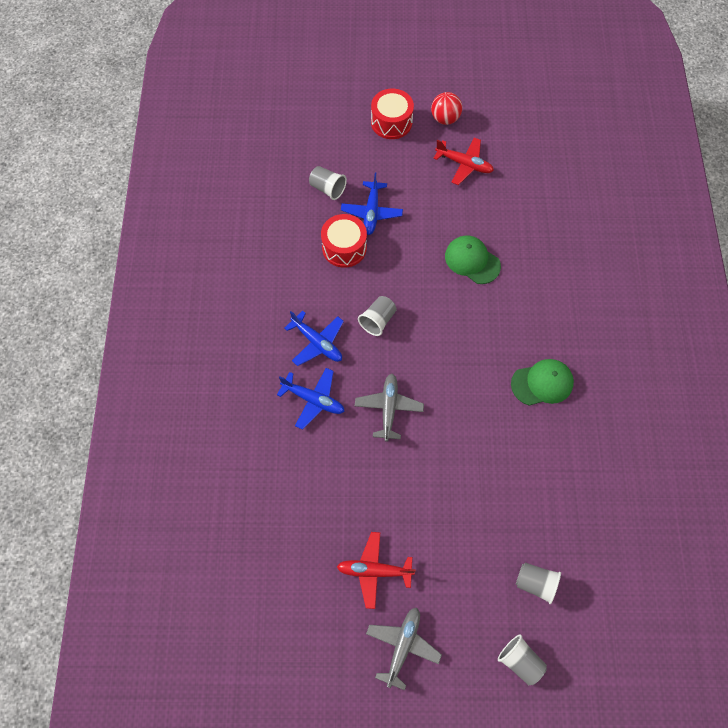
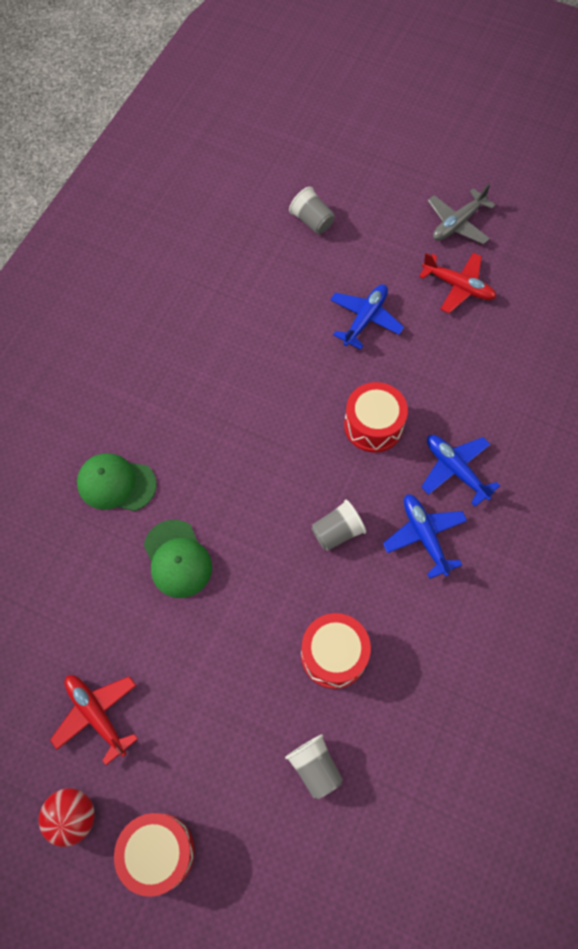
camera: 155 degrees left, 0 degrees up
blue plane [341,172,403,235] -> blue plane moved to [330,284,404,349]
grey plane [355,374,424,442] -> red drum [344,382,408,453]
grey cup [498,634,547,685] -> none
green cap [511,359,574,405] -> green cap moved to [77,453,157,511]

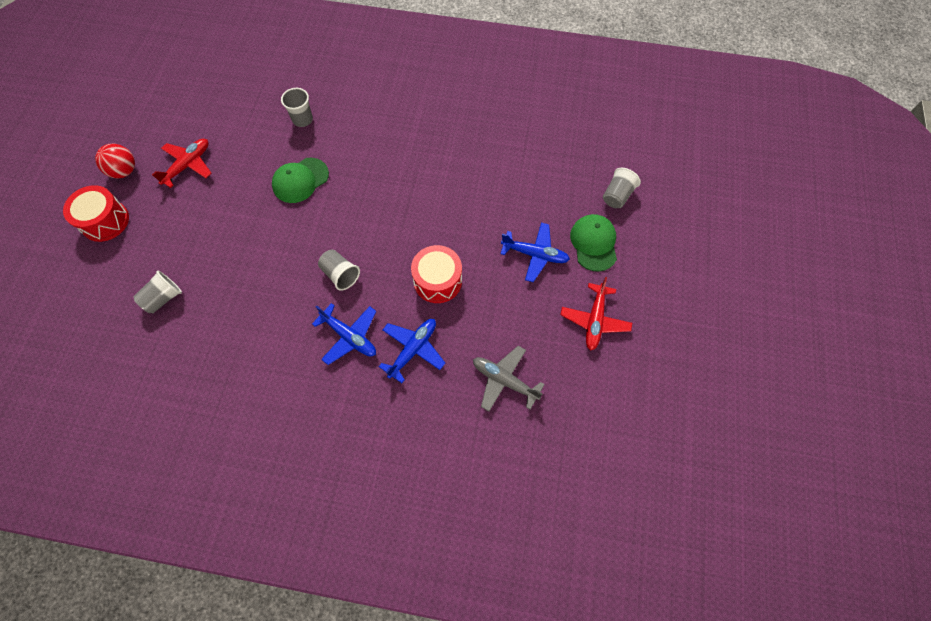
camera: 75 degrees right, 0 degrees up
green cap [77,453,157,511] -> green cap moved to [570,214,617,272]
red drum [301,613,371,689] -> none
blue plane [383,494,467,579] -> blue plane turned 75 degrees clockwise [312,303,376,365]
grey plane [428,184,496,244] -> grey plane moved to [473,346,545,411]
none -> grey cup [281,88,313,127]

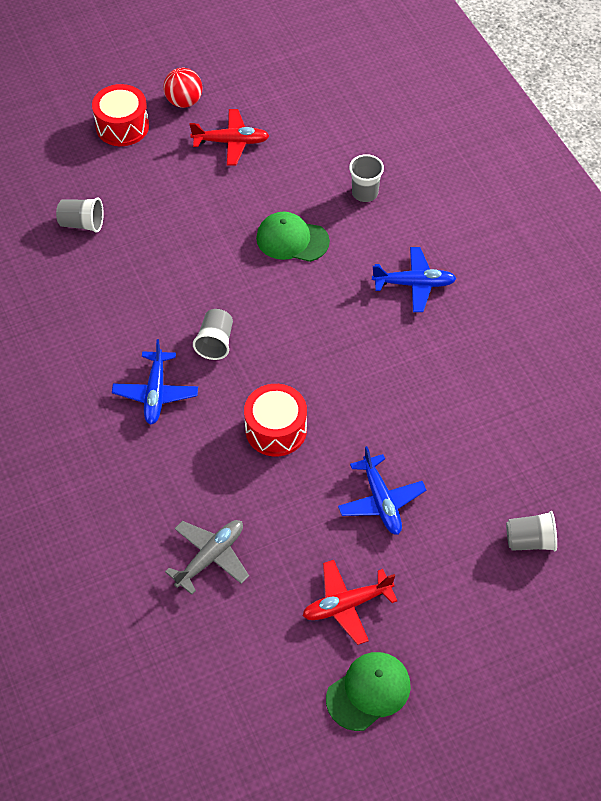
camera: 55 degrees right, 10 degrees down
blue plane [379,319,445,383] -> blue plane moved to [372,247,457,312]
grey plane [473,346,545,411] -> grey plane turned 45 degrees clockwise [165,520,249,595]
green cap [570,214,617,272] -> green cap moved to [326,652,411,731]

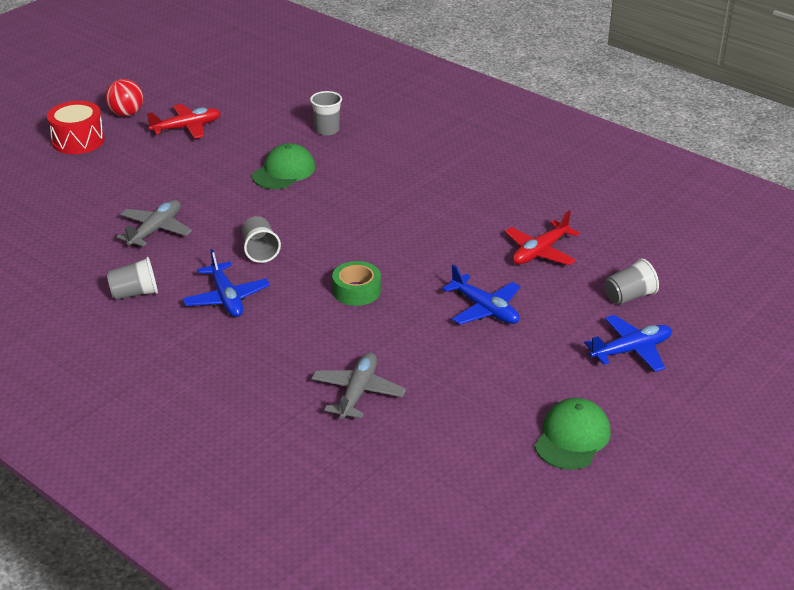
camera: 25 degrees left, 20 degrees down
grey cup [56,197,104,233] -> grey cup moved to [107,257,158,300]
red drum [244,384,307,456] -> green tape [332,261,381,306]
green cap [256,212,330,262] -> green cap turned 135 degrees clockwise [252,143,315,189]
red plane [303,560,397,645] -> red plane moved to [505,210,579,265]
blue plane [372,247,457,312] -> blue plane moved to [584,315,672,372]
none -> grey plane [117,200,192,247]

